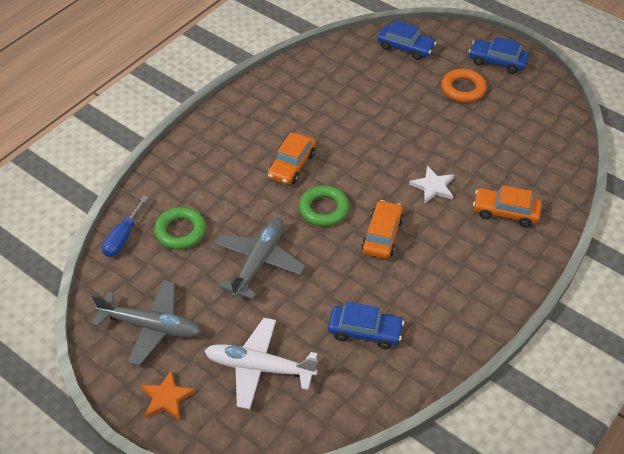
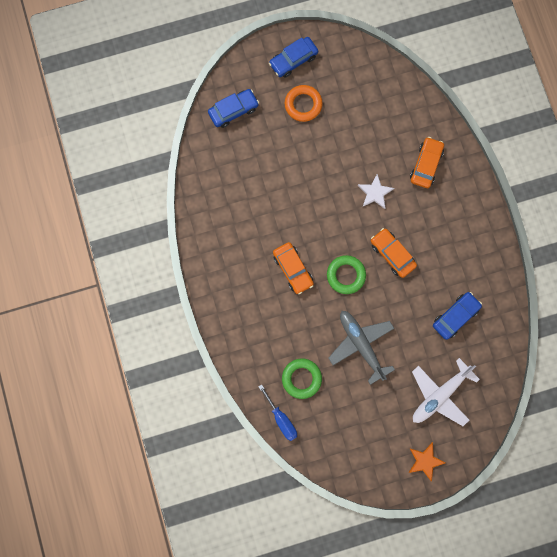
camera: 55 degrees left, 30 degrees up
grey plane [92,280,202,366] -> none
orange car [473,185,542,227] -> orange car turned 150 degrees clockwise [410,137,444,188]

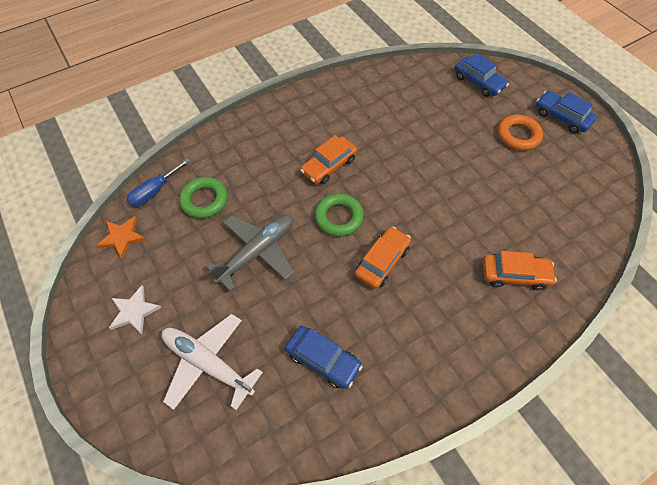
camera: 75 degrees right, 20 degrees down
white star [358,174,394,209] -> white star moved to [109,285,162,334]
orange star [408,442,446,482] -> orange star moved to [96,216,146,259]

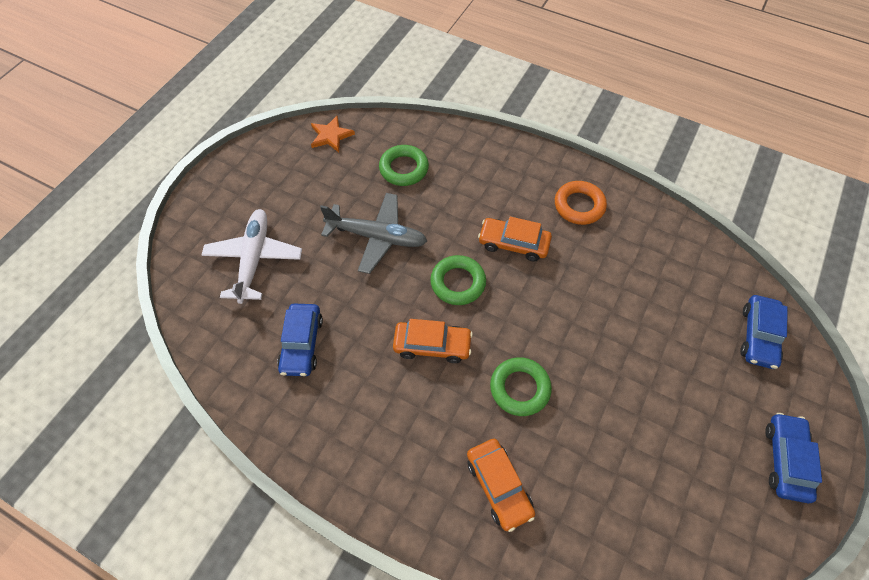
camera: 60 degrees right, 0 degrees up
white star [109,285,162,334] -> none
blue screwdriver [127,158,190,207] -> none
orange ring [498,115,543,151] -> orange ring moved to [555,181,607,225]
none -> green ring [490,357,552,416]

